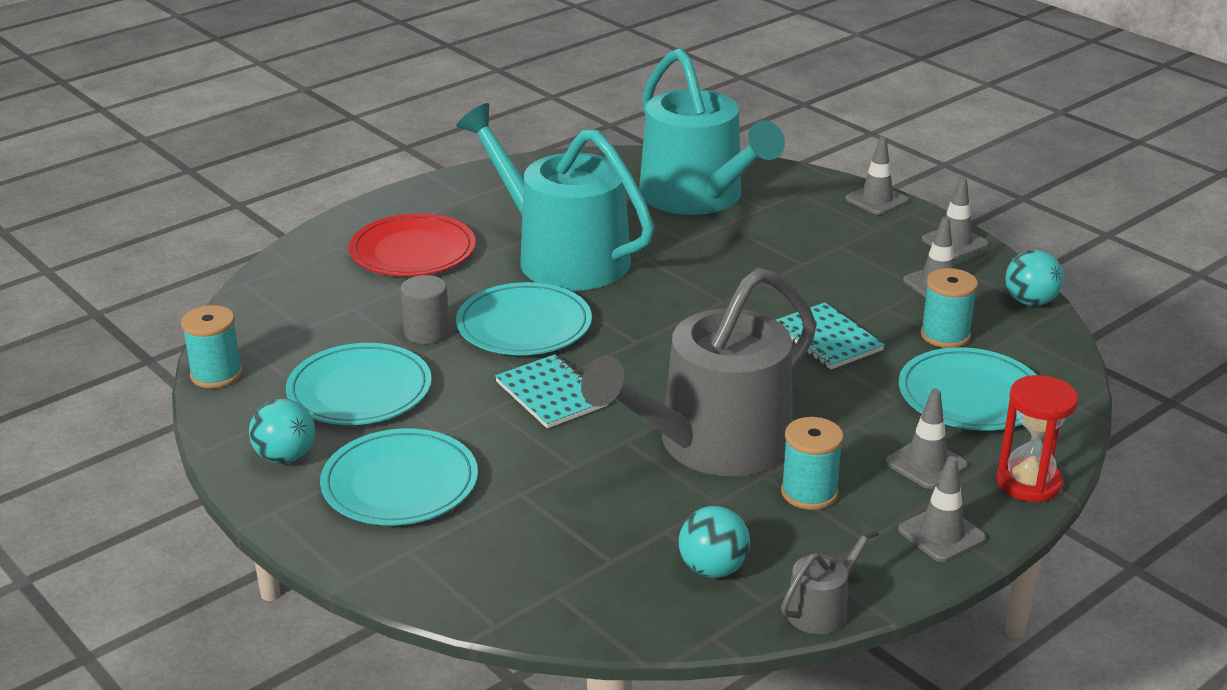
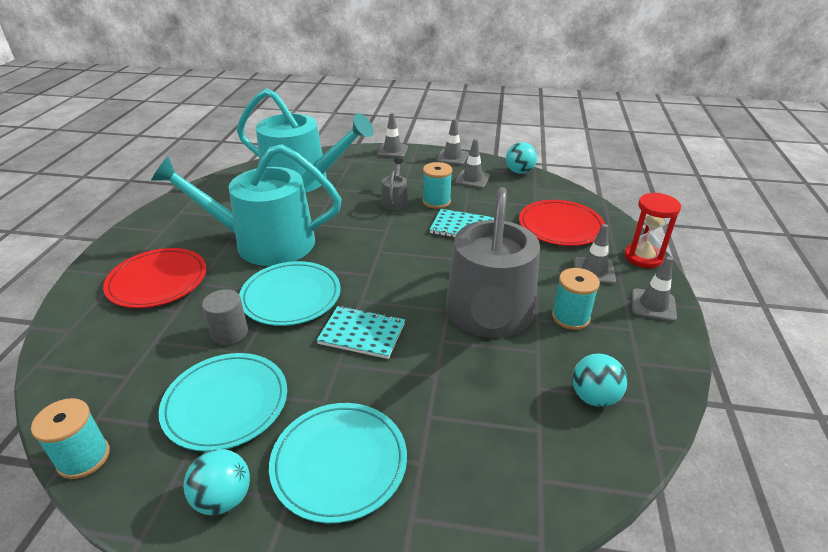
camera: 40 degrees left, 5 degrees up
grey watering can [781,523,879,634] -> grey watering can moved to [381,158,408,210]
turquoise plate [899,347,1036,431] -> red plate [519,200,605,246]
turquoise spool [921,268,978,348] -> turquoise spool moved to [423,162,452,209]

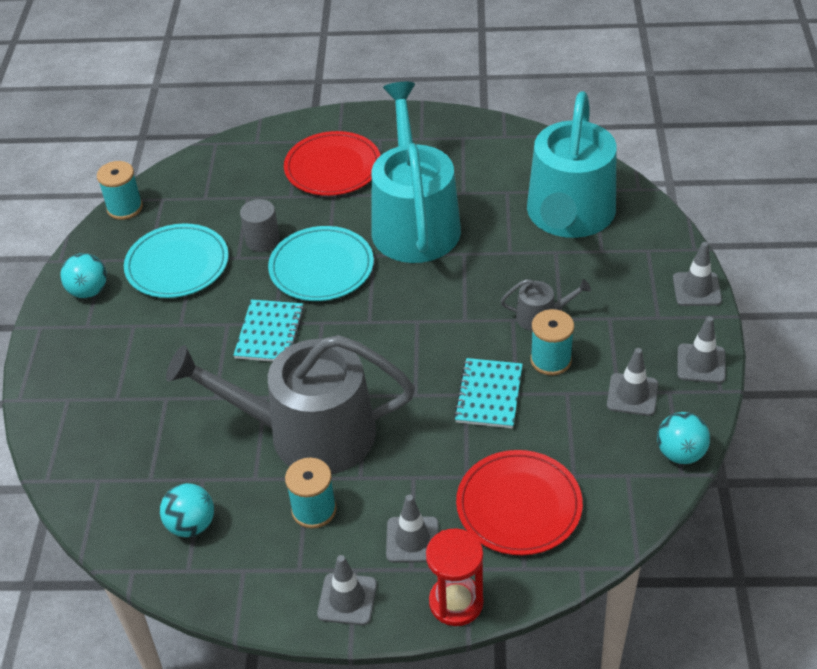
camera: 85 degrees right, 10 degrees up
turquoise plate [269,403,407,523] -> none

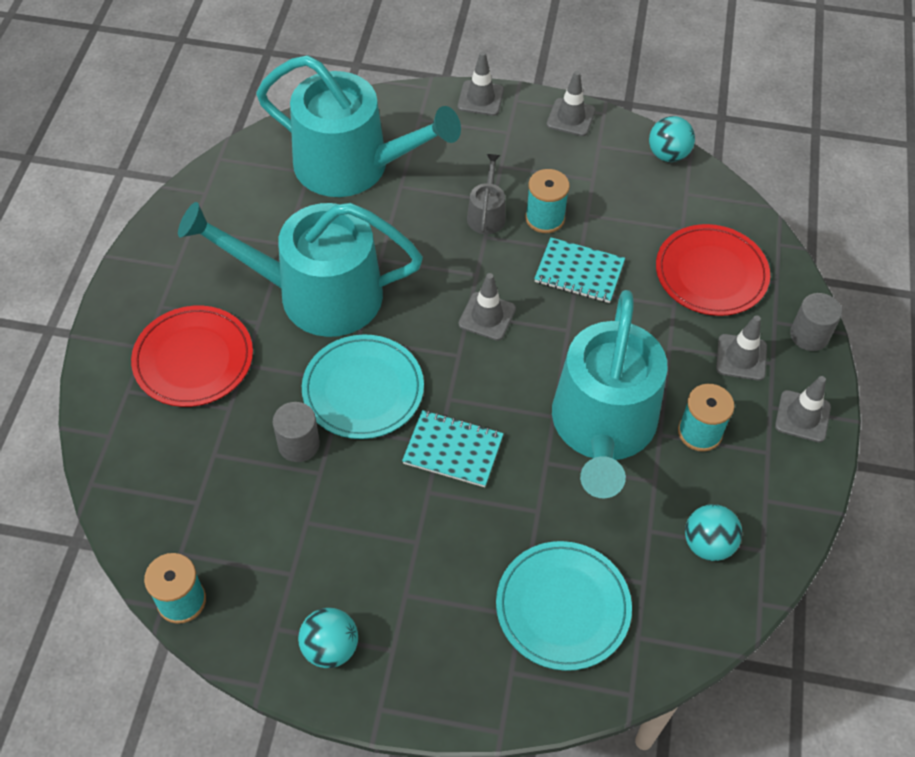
camera: 85 degrees left, 10 degrees up
turquoise plate [124,223,229,298] -> turquoise plate moved to [496,541,632,671]
grey watering can [166,335,415,474] -> turquoise watering can [552,290,667,498]
red hourglass [426,528,484,626] -> grey cylinder [790,293,842,351]
grey traffic cone [607,348,658,416] -> grey traffic cone moved to [459,273,516,341]

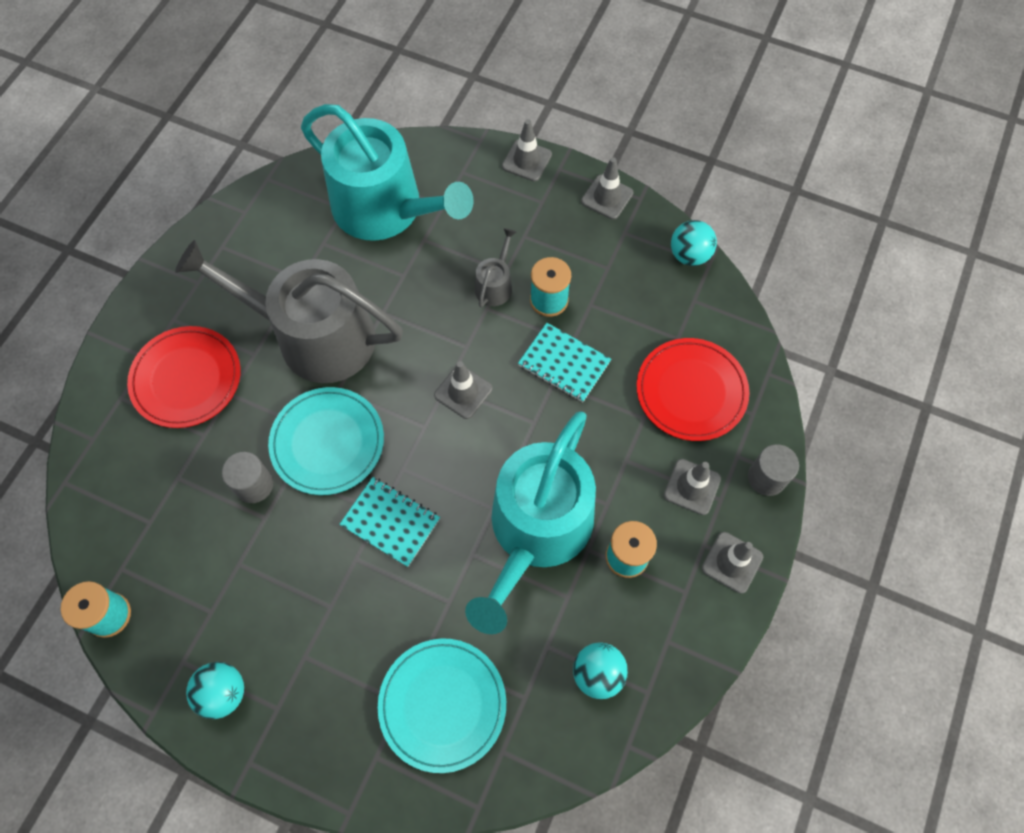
camera: 15 degrees right, 10 degrees up
turquoise watering can [178,202,423,337] -> grey watering can [175,240,403,383]

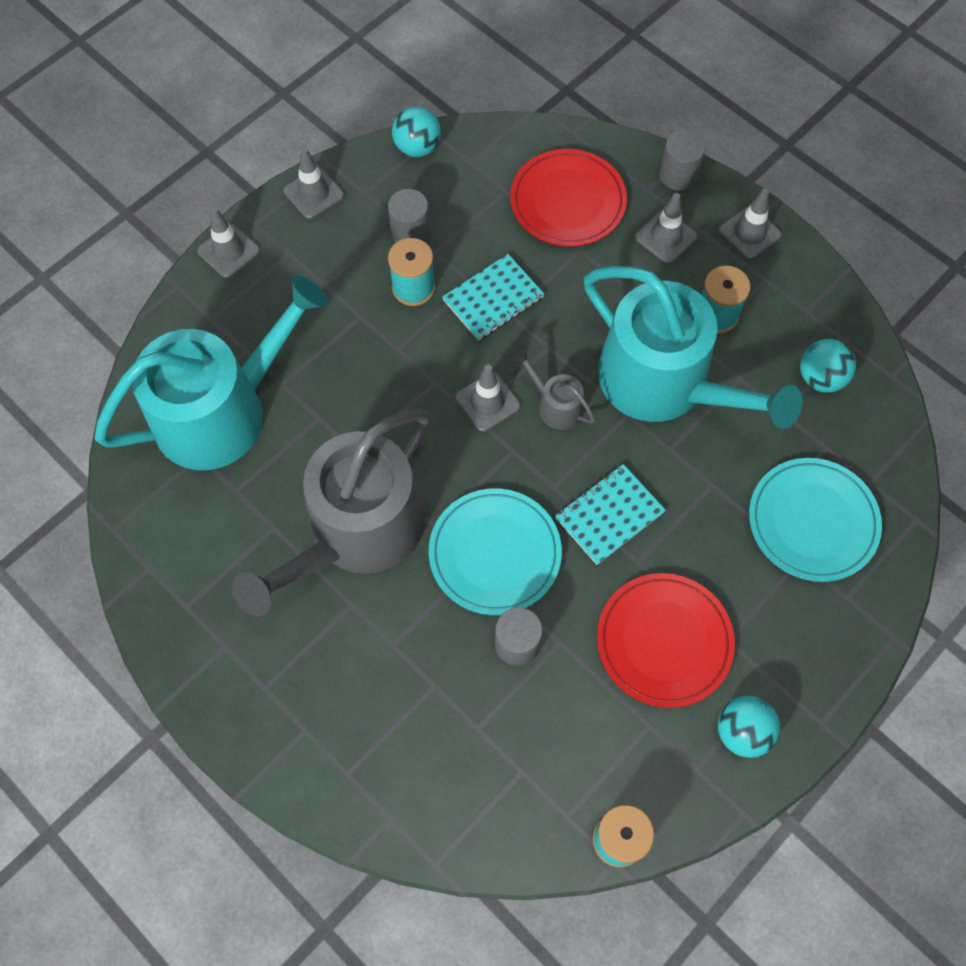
camera: 70 degrees left, 0 degrees up
red plate [127,326,241,428] -> red plate moved to [597,573,735,708]
grey watering can [475,228,516,307] -> grey watering can moved to [514,349,595,430]
none -> grey cylinder [388,189,430,243]

